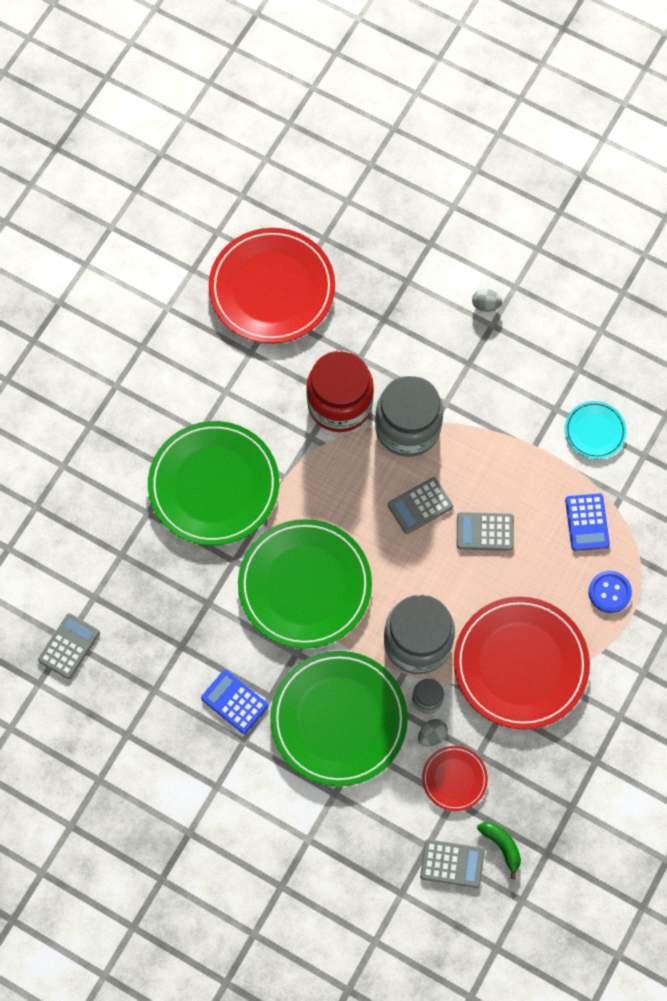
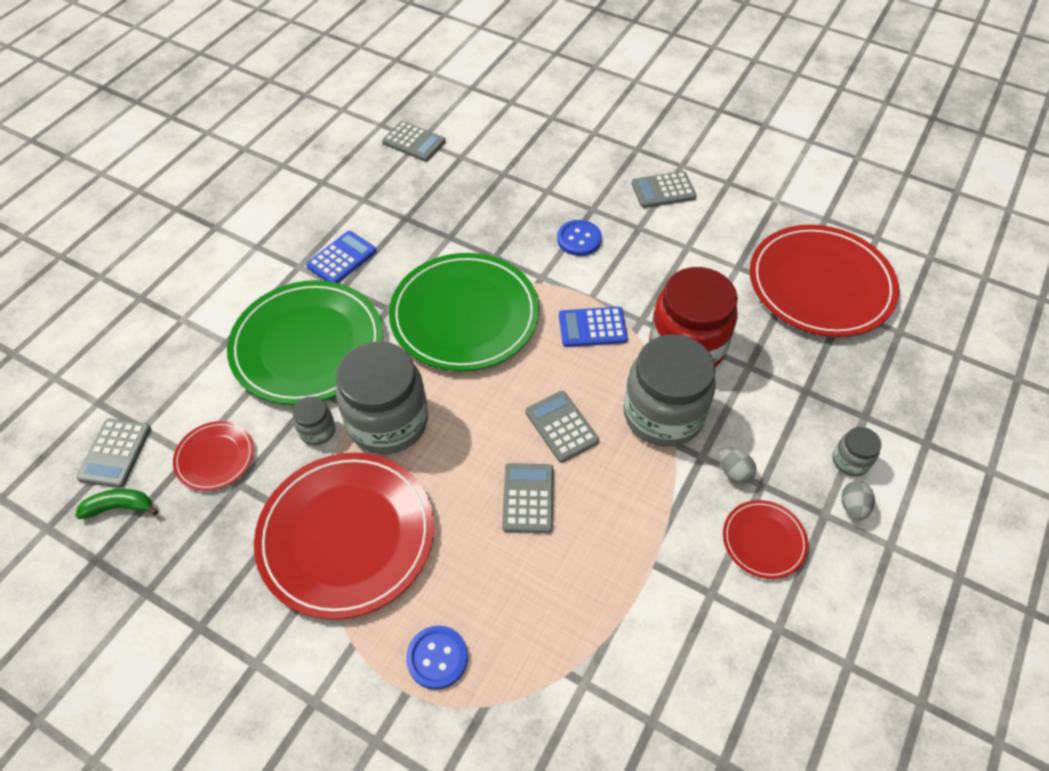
camera: 90 degrees right, 15 degrees down
green plate [148,421,279,546] -> blue button [557,220,602,256]
grey egg [418,719,448,747] -> grey egg moved to [720,448,757,484]
green banana [477,822,521,879] -> green banana turned 150 degrees counterclockwise [75,489,158,519]
turquoise plate [565,401,626,459] -> none
blue calculator [565,494,610,551] -> blue calculator moved to [559,307,628,347]
none -> grey calculator [631,171,697,208]
none -> red plate [723,500,809,579]
none -> grey jar [833,427,881,477]

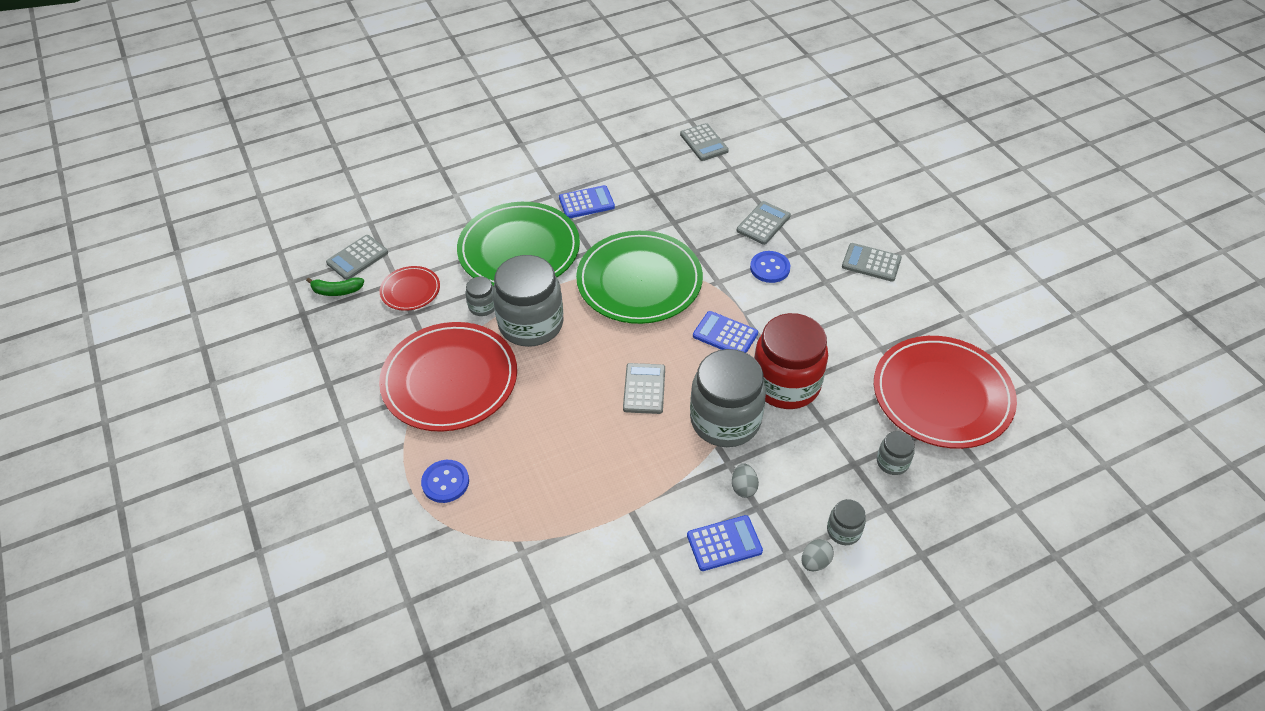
camera: 35 degrees right, 5 degrees down
green banana [75,489,158,519] -> green banana turned 150 degrees clockwise [306,277,364,296]
grey calculator [502,463,554,533] -> grey calculator moved to [737,201,791,245]
red plate [723,500,809,579] -> blue calculator [687,515,763,571]
none -> grey jar [877,431,915,475]

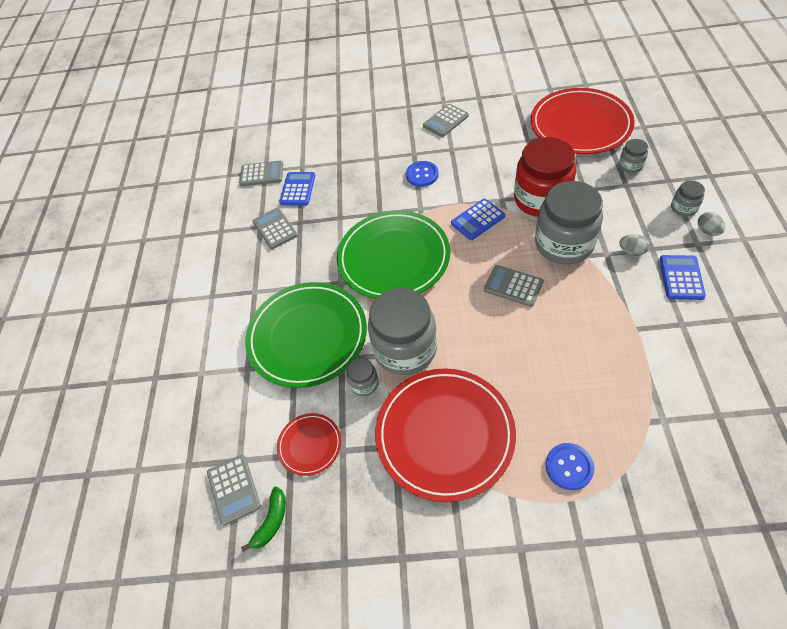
camera: 60 degrees left, 5 degrees up
blue calculator [559,185,615,218] -> blue calculator moved to [279,172,316,205]
grey calculator [737,201,791,245] -> grey calculator moved to [253,208,298,249]

